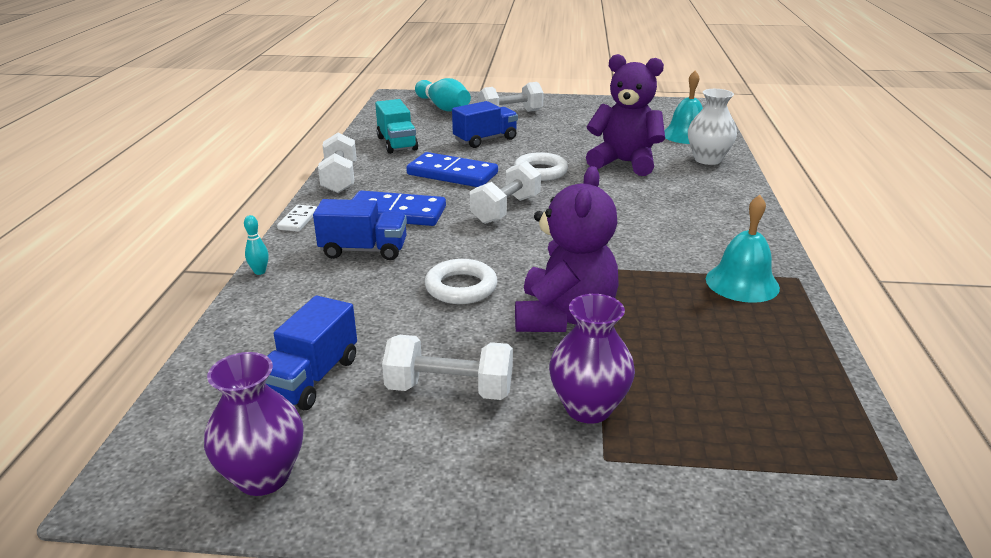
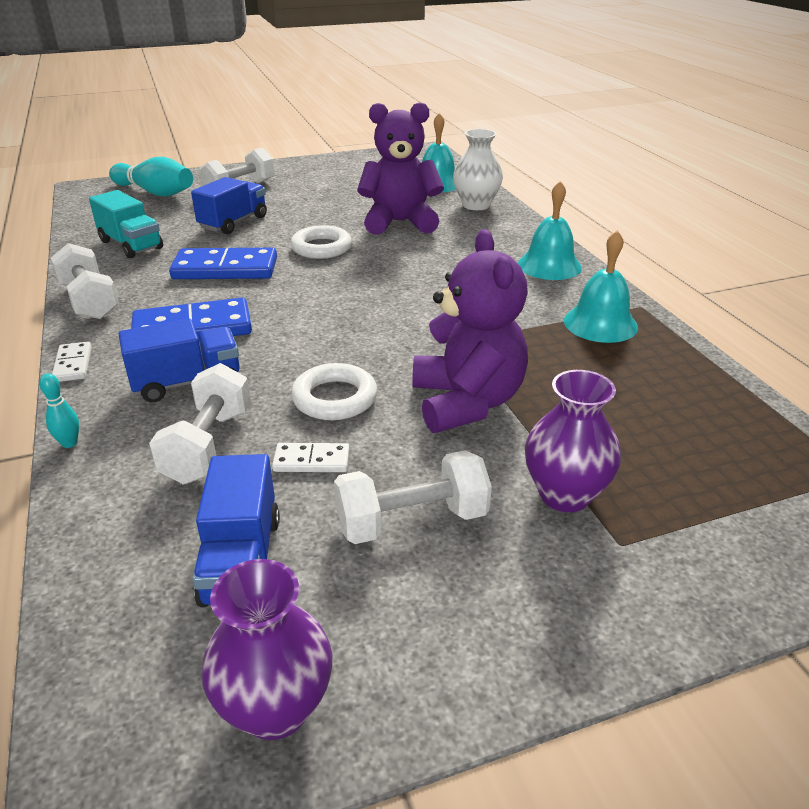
camera: 25 degrees left, 5 degrees up
white dumbbell [470,161,541,224] -> white dumbbell moved to [149,363,251,484]
none -> white domino [272,443,350,472]
none -> turquoise bell [518,181,582,280]

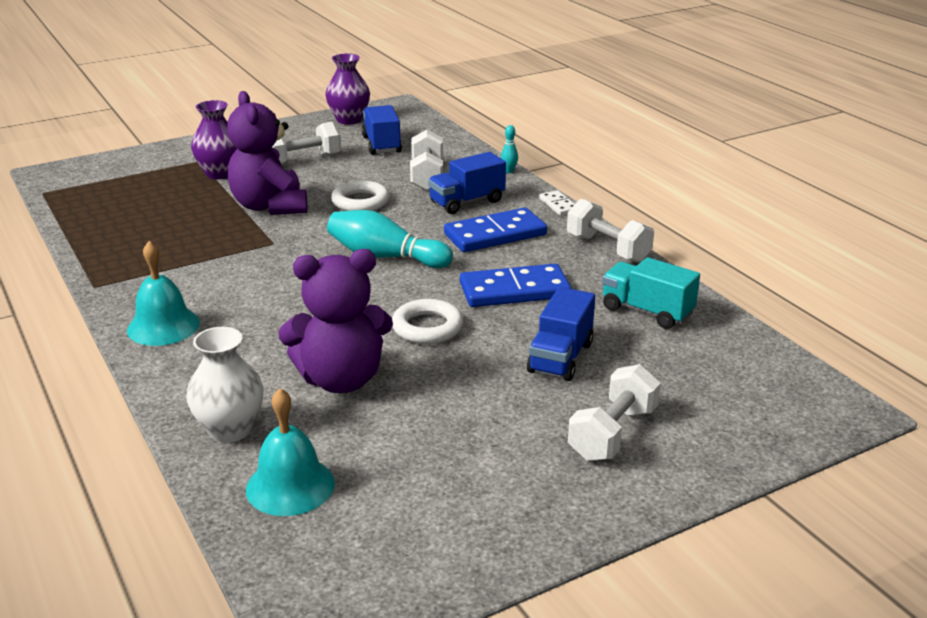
camera: 170 degrees right, 5 degrees down
turquoise bowling pin [109,157,193,197] -> turquoise bowling pin moved to [327,210,453,268]
white domino [272,443,350,472] -> none
turquoise bell [564,230,638,343] -> none

